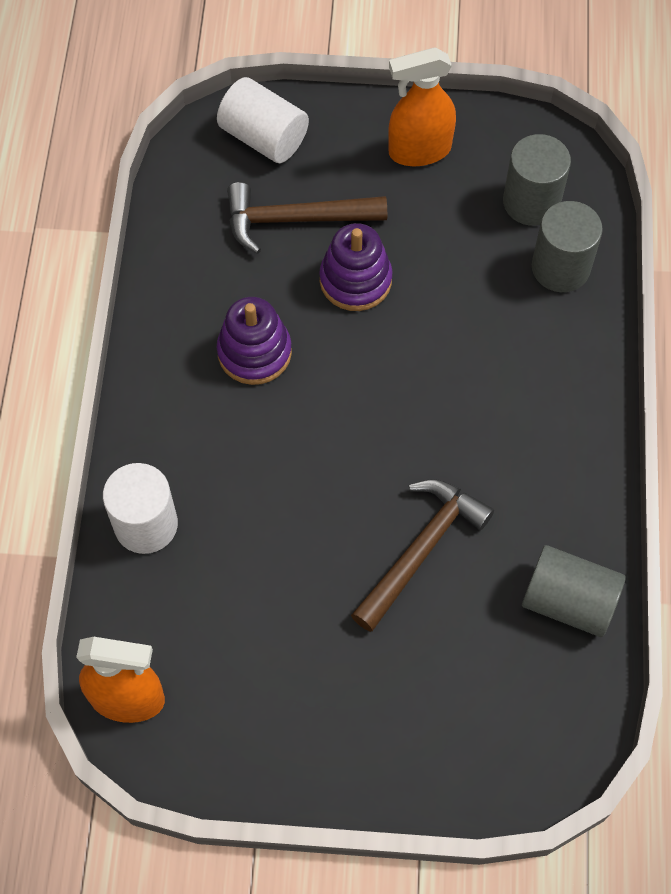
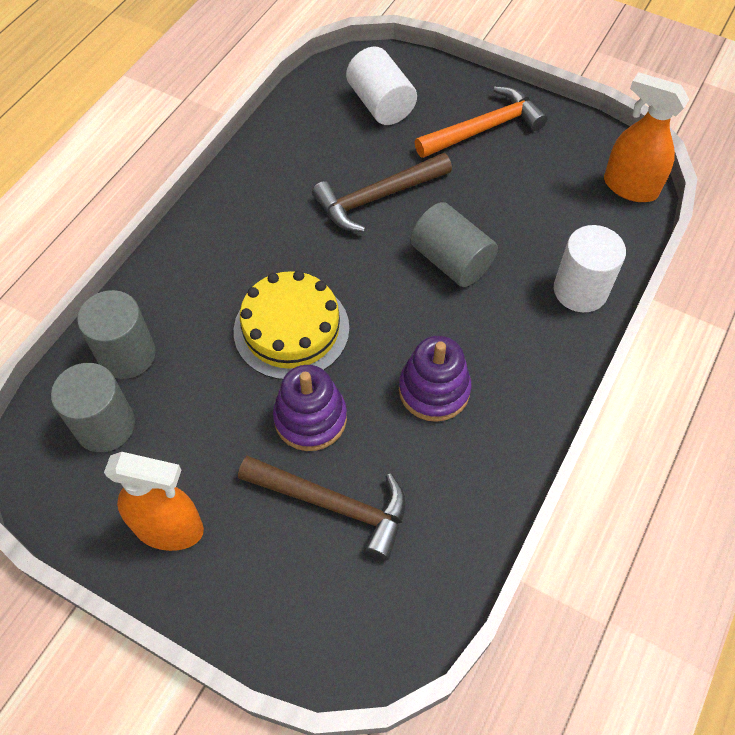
camera: 155 degrees left, 5 degrees down
white cylinder [217,77,309,163] -> white cylinder moved to [346,47,417,125]
grey cylinder [522,545,626,637] -> grey cylinder moved to [410,202,498,287]
none -> yellow cake [234,270,349,380]
none -> orange hammer [415,86,548,158]

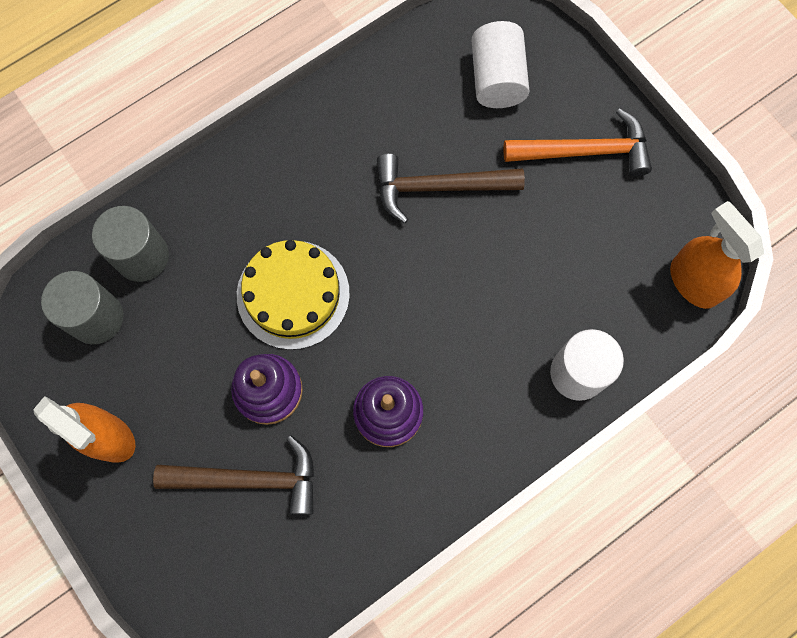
camera: 25 degrees right, 15 degrees up
brown hammer [238,456,406,560] -> brown hammer turned 45 degrees counterclockwise [153,435,315,515]
grey cylinder [410,202,498,287] -> none

